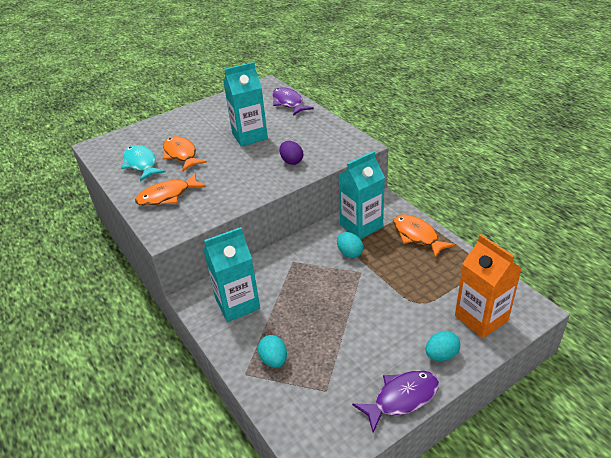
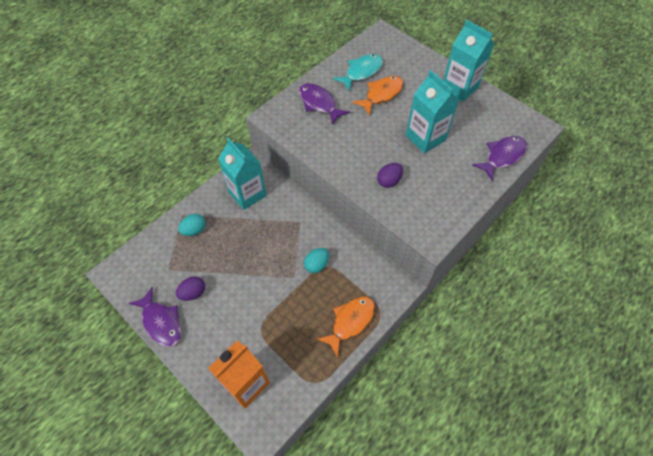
camera: 75 degrees right, 20 degrees up
orange fish [135,173,206,206] -> purple fish [299,83,350,125]
turquoise carton [338,151,385,239] -> turquoise carton moved to [443,20,494,101]
turquoise egg [425,331,460,361] -> none
none -> purple egg [176,277,205,301]

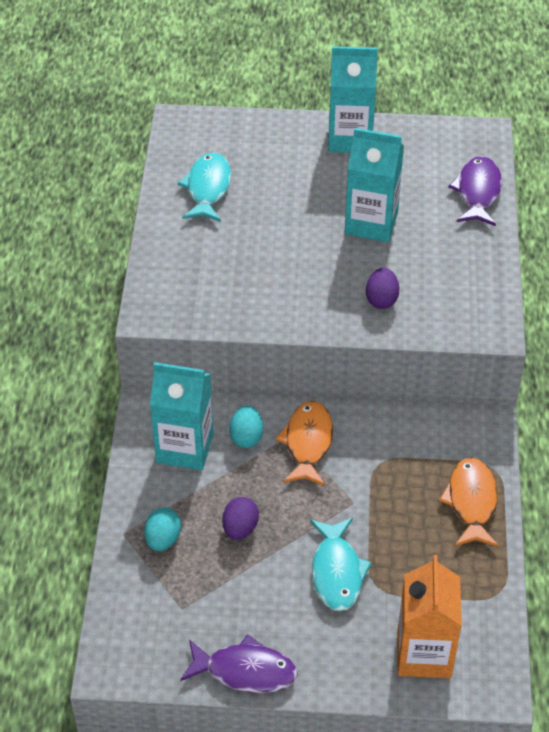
camera: 40 degrees left, 10 degrees down
purple egg [176,277,205,301] -> purple egg moved to [222,497,259,540]
purple fish [299,83,350,125] -> none
turquoise egg [304,248,329,273] -> turquoise egg moved to [229,405,263,448]
orange fish [352,76,404,116] -> orange fish moved to [275,401,333,486]
none -> turquoise fish [310,518,372,611]

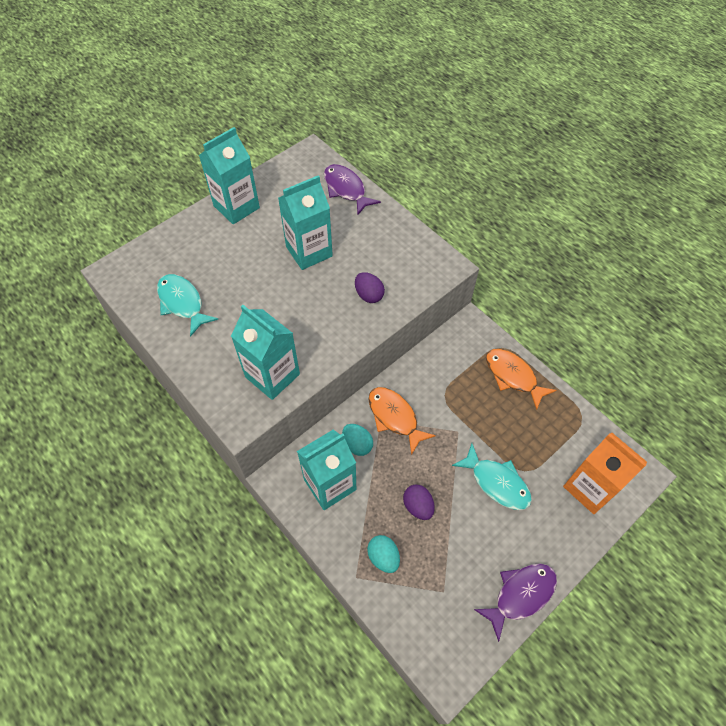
camera: 45 degrees left, 10 degrees up
none -> turquoise carton [231,305,300,400]

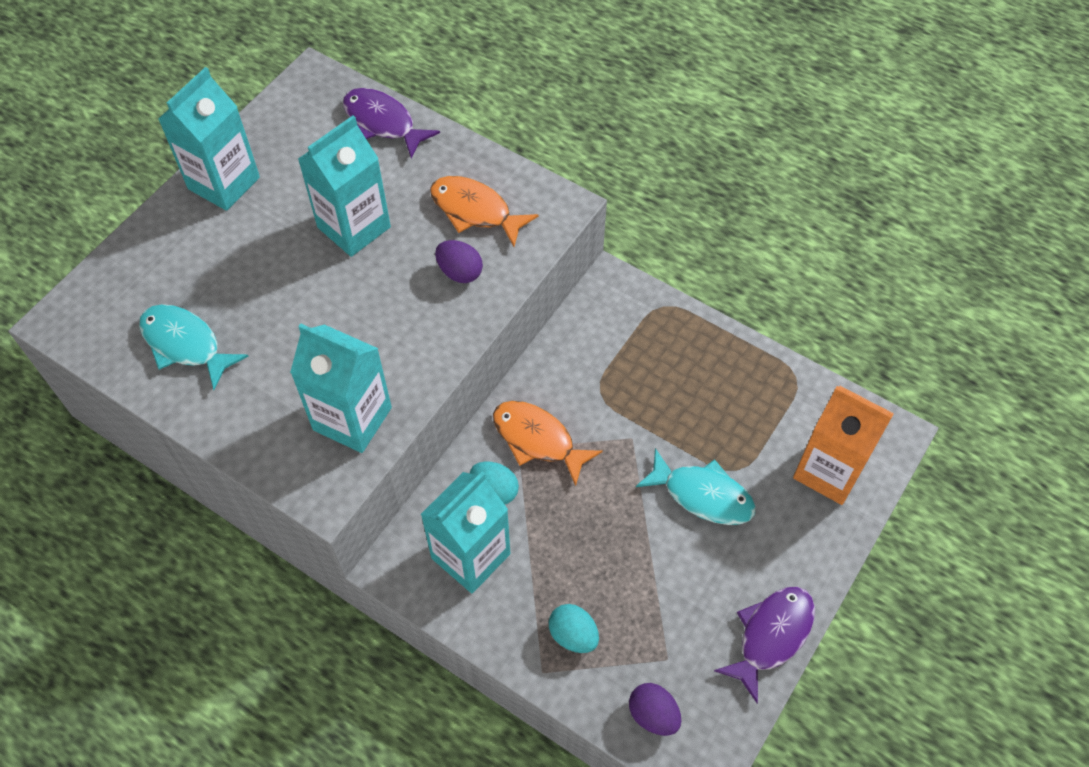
camera: 15 degrees left, 0 degrees up
purple egg [403,484,435,520] -> purple egg moved to [629,683,681,736]
orange fish [486,349,557,410] -> orange fish moved to [430,176,538,247]

